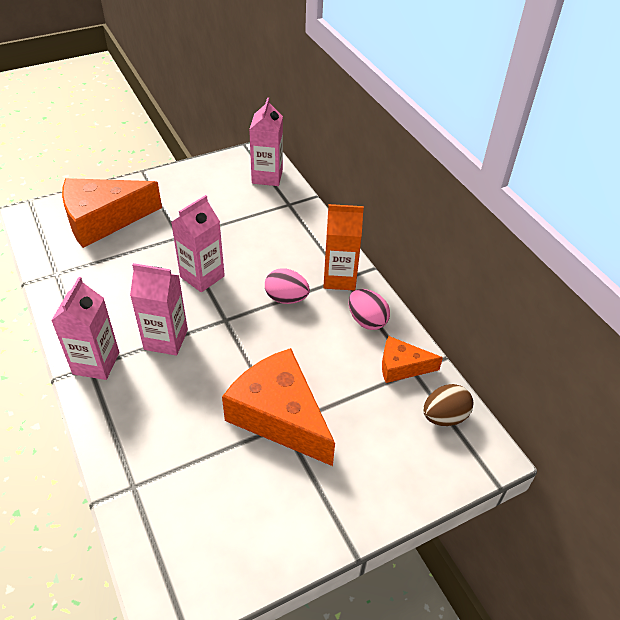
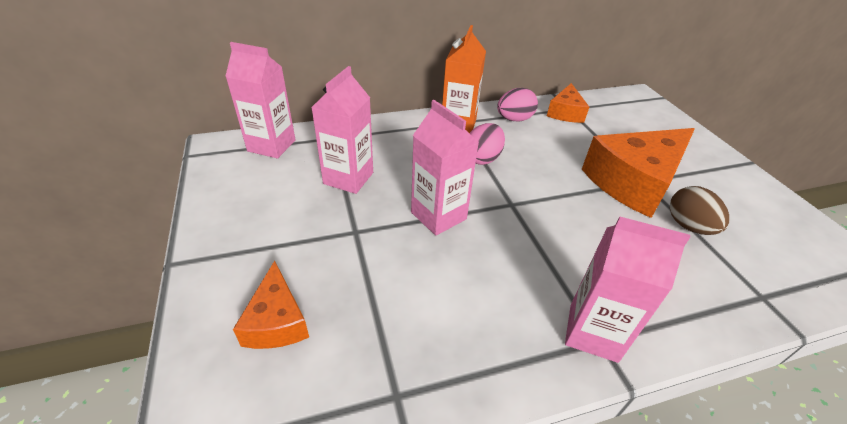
camera: 80 degrees left, 5 degrees down
orange cheese [62,178,162,248] -> orange cheese [233,261,309,349], size x0.53
pink carton [130,263,188,356] -> pink carton moved to [311,66,373,194]
brown egg [423,384,473,426] -> brown egg moved to [670,186,729,235]

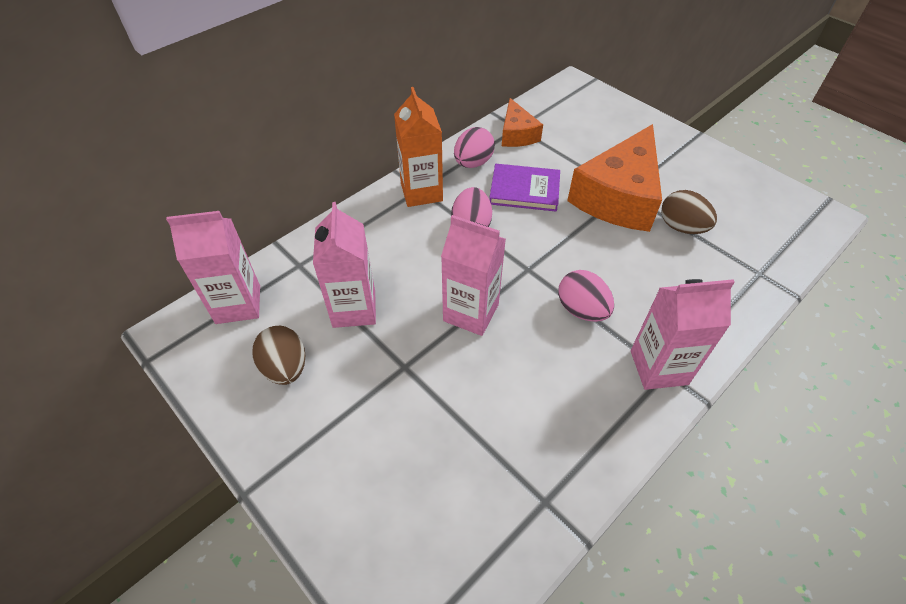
camera: 25 degrees left, 10 degrees up
orange cheese [233,261,309,349] -> none
none -> brown egg [253,326,305,385]
none -> purple book [489,164,560,212]
none -> pink egg [558,270,614,322]

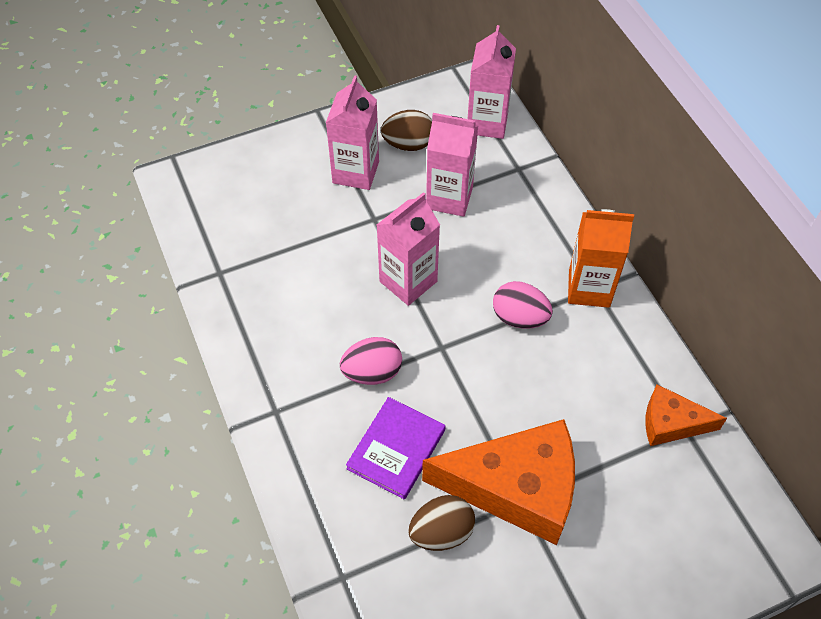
camera: 110 degrees right, 5 degrees up
pink egg [454,127,495,168] -> none
purple book [489,164,560,212] -> purple book moved to [346,397,445,500]
orange cheese [567,124,662,232] -> orange cheese turned 135 degrees clockwise [422,419,575,545]
pink carton [631,279,735,390] -> pink carton moved to [326,75,379,190]

